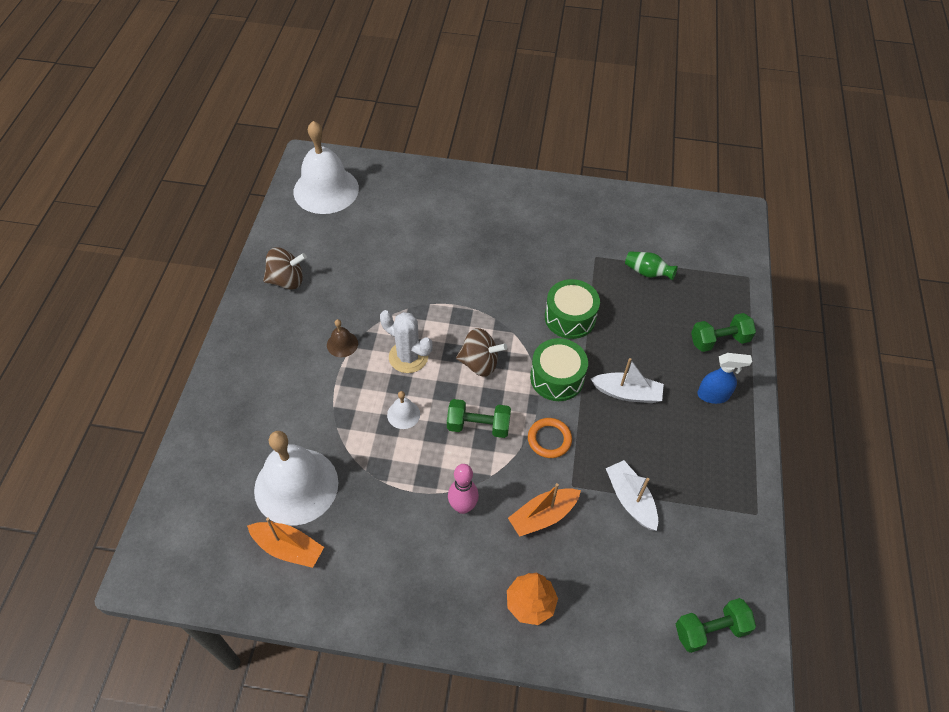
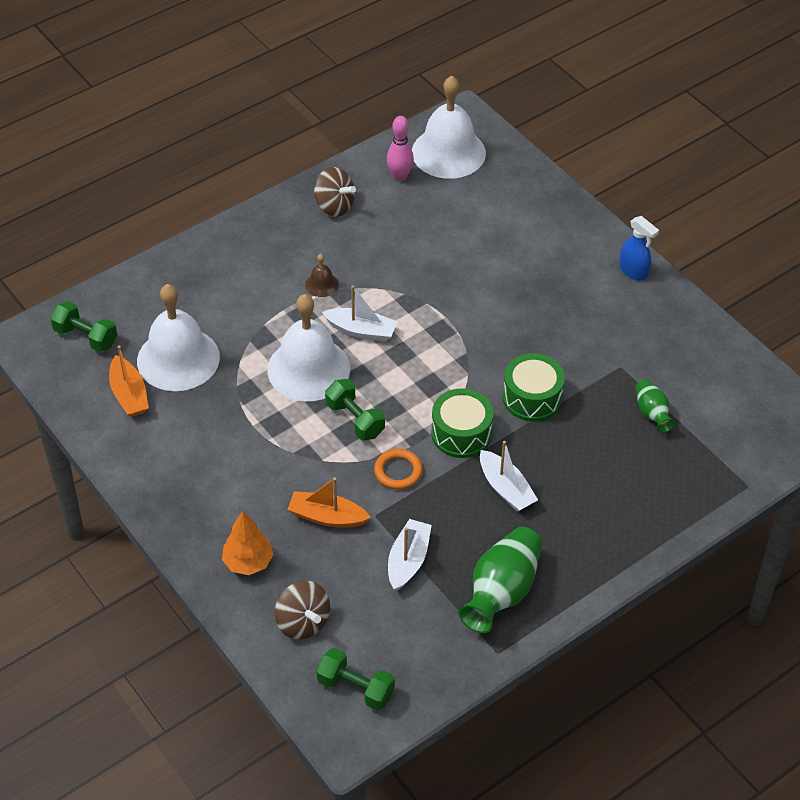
camera: 45 degrees right, 5 degrees down
white cactus [380,310,433,373] -> white boat [322,286,398,342]
white bell [387,391,420,429] -> white bell [267,294,350,401], size x2.38
pink bowling pin [448,464,479,514] -> pink bowling pin moved to [387,116,414,182]
brown spinning top [456,328,507,377] -> brown spinning top moved to [275,581,330,639]
green dumbbell [691,313,756,352] -> green dumbbell moved to [50,301,117,352]
blue spray bottle [697,353,752,404] -> blue spray bottle moved to [619,216,659,280]
none -> green vase [458,527,543,633]

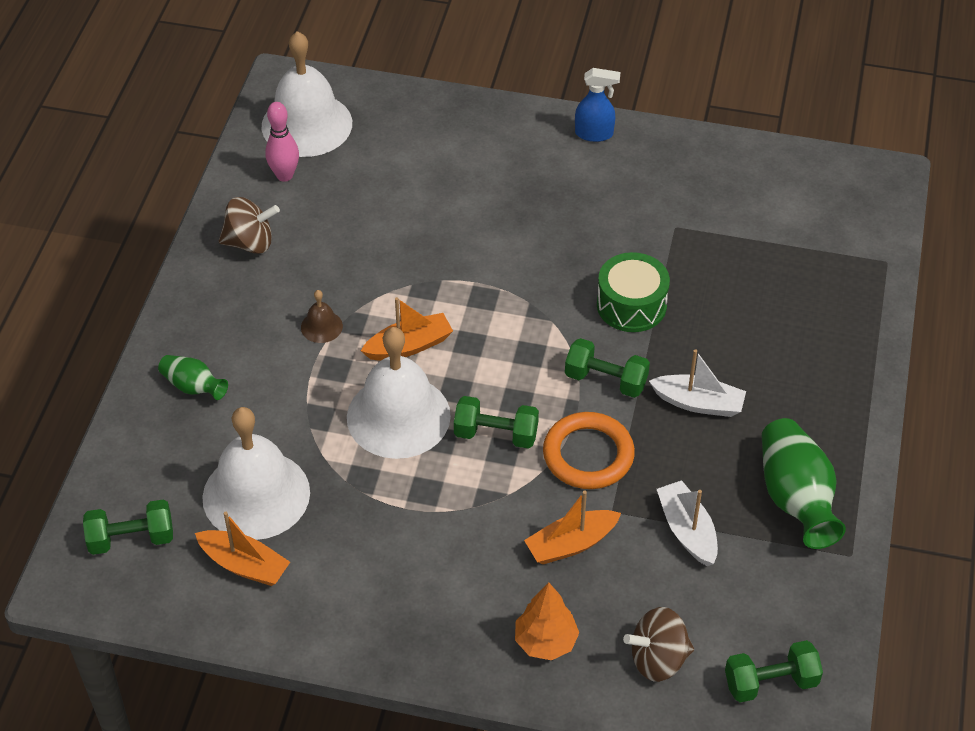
camera: 40 degrees left, 0 degrees up
brown spinning top [275,581,330,639] -> brown spinning top turned 150 degrees clockwise [623,607,694,682]
white boat [322,286,398,342] -> orange boat [361,297,453,361]
orange ring [374,449,422,489] -> orange ring [543,412,635,489], size x1.56
green drum [431,388,494,458] -> green dumbbell [565,338,650,398]
green vase [635,379,675,433] -> green vase moved to [158,355,228,400]

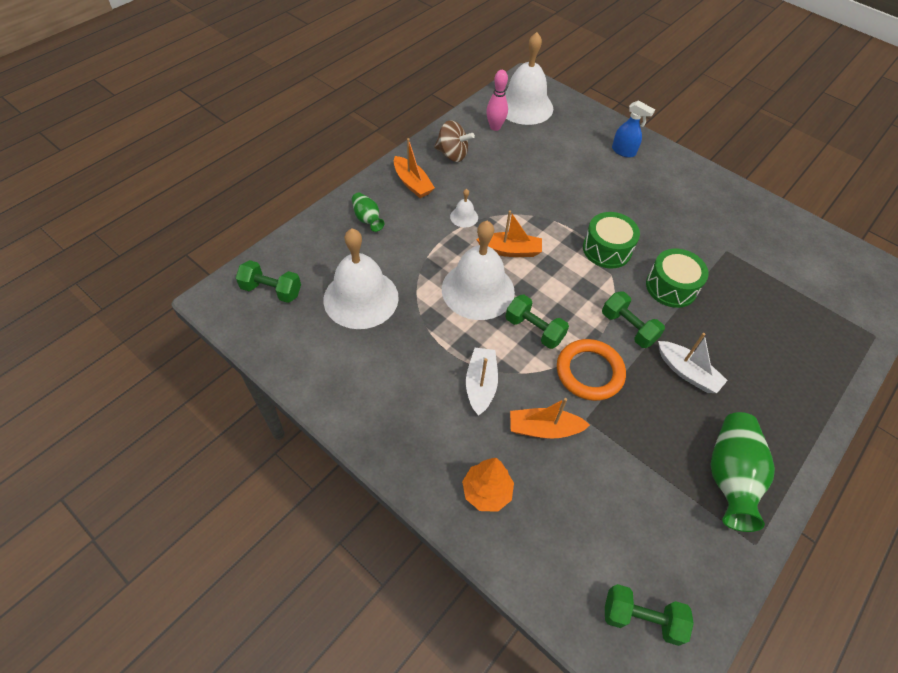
camera: 25 degrees right, 5 degrees up
orange boat [195,512,290,586] -> orange boat moved to [394,138,435,198]
brown bell [301,290,343,343] -> white bell [450,189,478,227]
blue spray bottle [575,68,620,142] -> blue spray bottle moved to [612,100,655,158]
brown spinning top [623,607,694,682] -> none
white boat [657,480,718,566] -> white boat moved to [466,348,498,416]
none -> green drum [583,212,640,268]

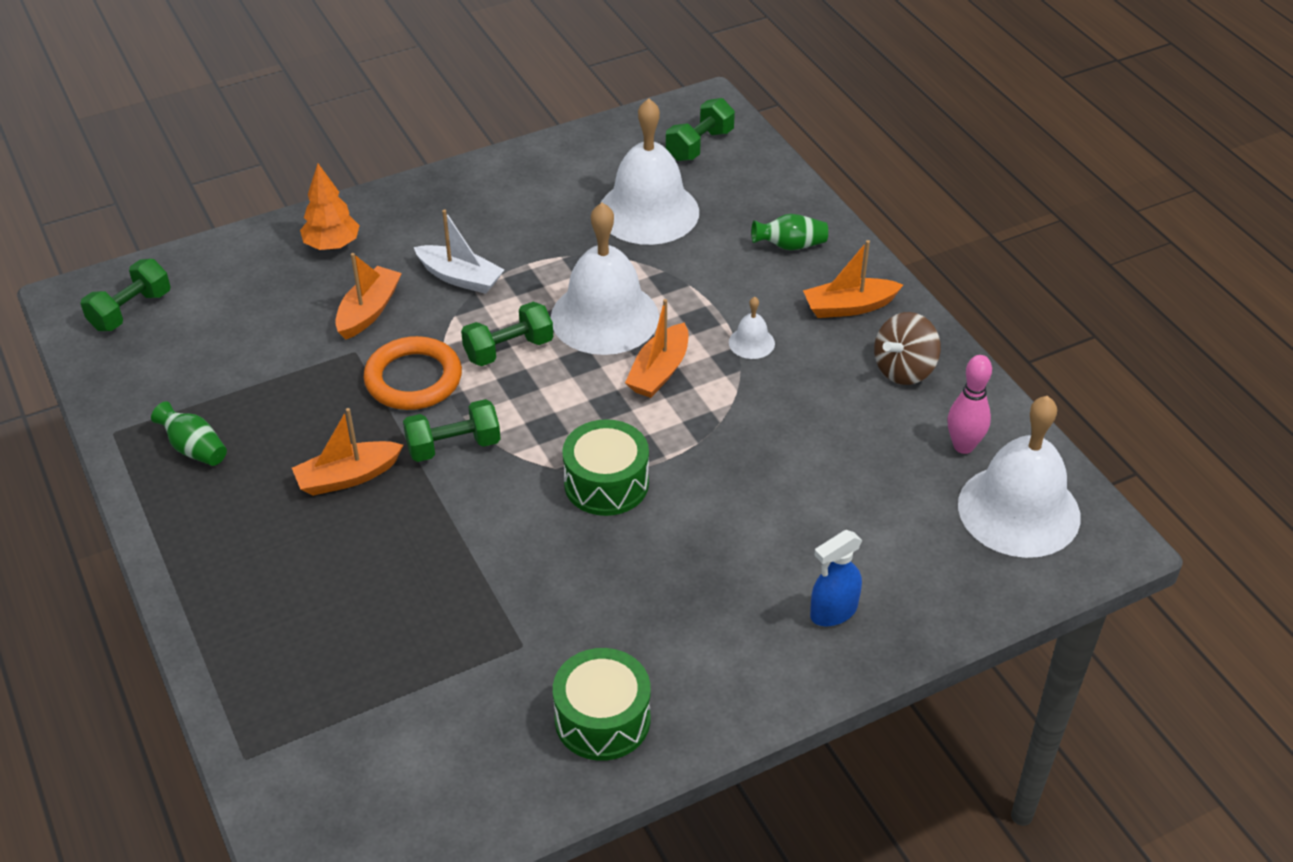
camera: 115 degrees right, 10 degrees down
green drum [646,248,709,308] -> green drum moved to [553,648,651,761]
white boat [658,333,728,393] -> orange boat [292,408,403,496]
green vase [710,412,775,532] -> green vase [151,401,227,466], size x0.55

